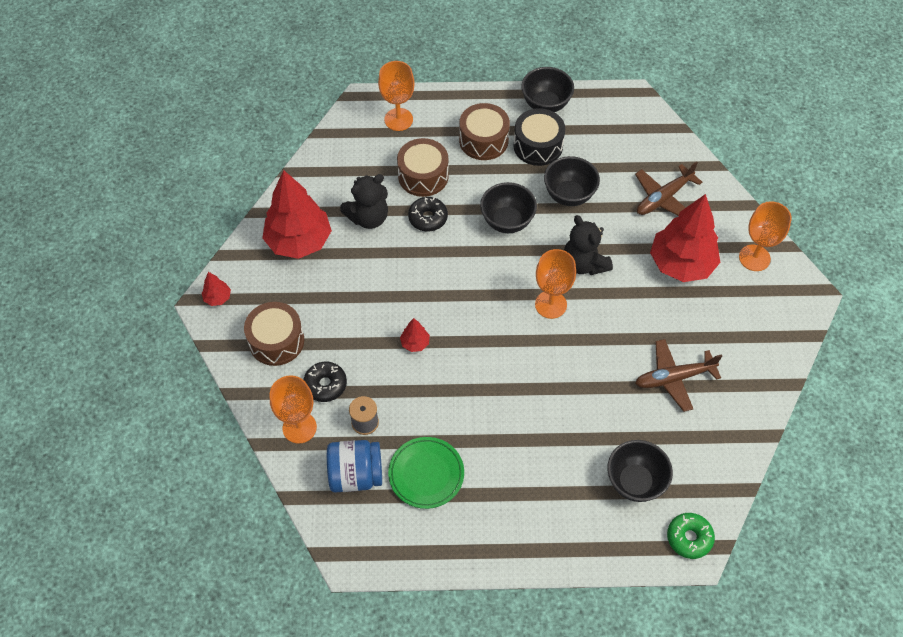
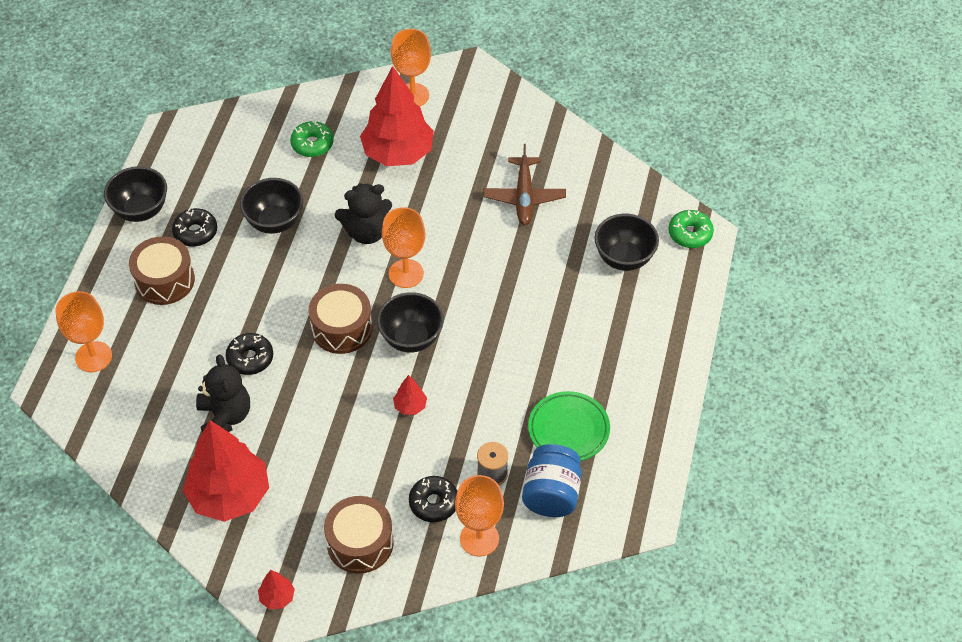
camera: 75 degrees left, 5 degrees down
brown drum [397,138,449,197] -> brown drum moved to [309,284,372,354]
black bowl [480,182,537,233] -> black bowl moved to [377,292,444,353]
black drum [513,108,566,166] -> black donut [172,208,217,247]
brown plane [635,161,702,216] -> green donut [290,121,334,157]

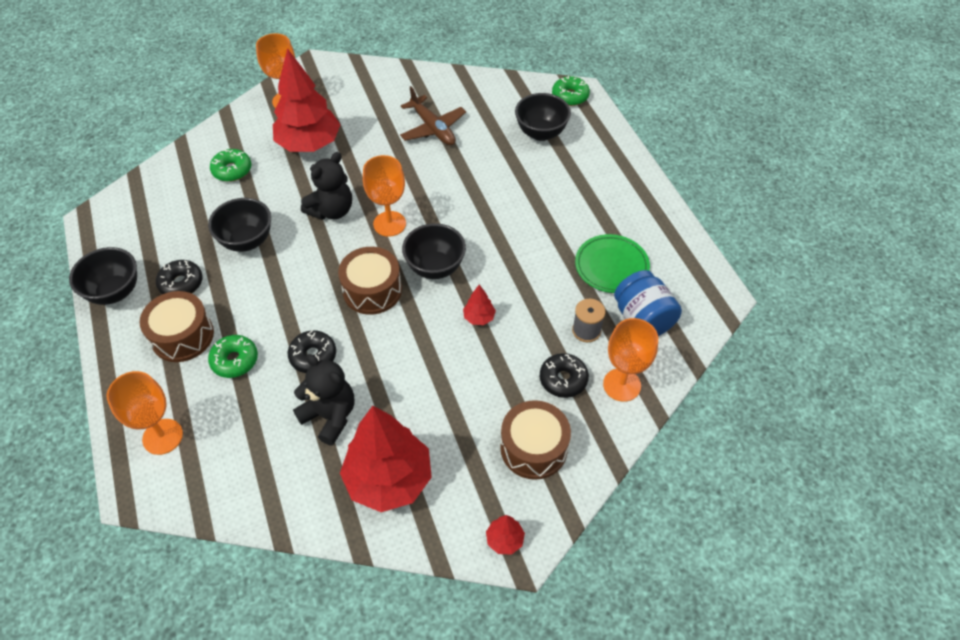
camera: 35 degrees left, 0 degrees up
none -> green donut [208,335,258,378]

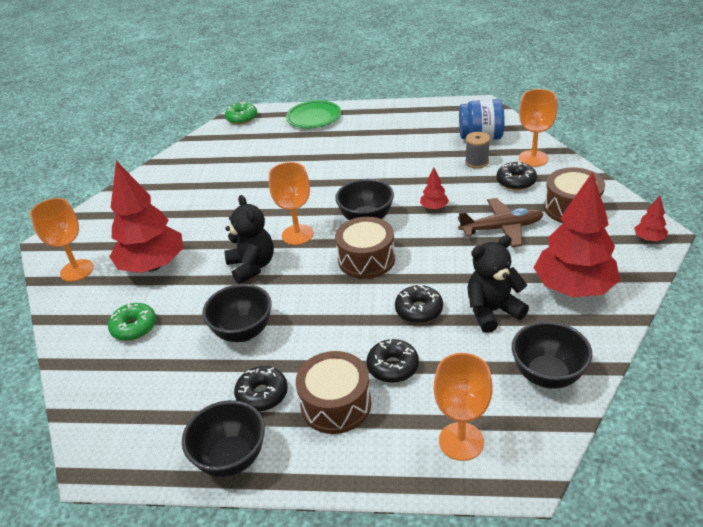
camera: 60 degrees left, 15 degrees down
green donut [208,335,258,378] -> black donut [367,338,419,383]
brown plane [400,86,466,145] -> brown plane moved to [458,198,544,247]
black bowl [515,93,571,141] -> black bowl moved to [512,321,592,389]
green plate [575,234,650,293] -> green plate moved to [286,100,341,128]

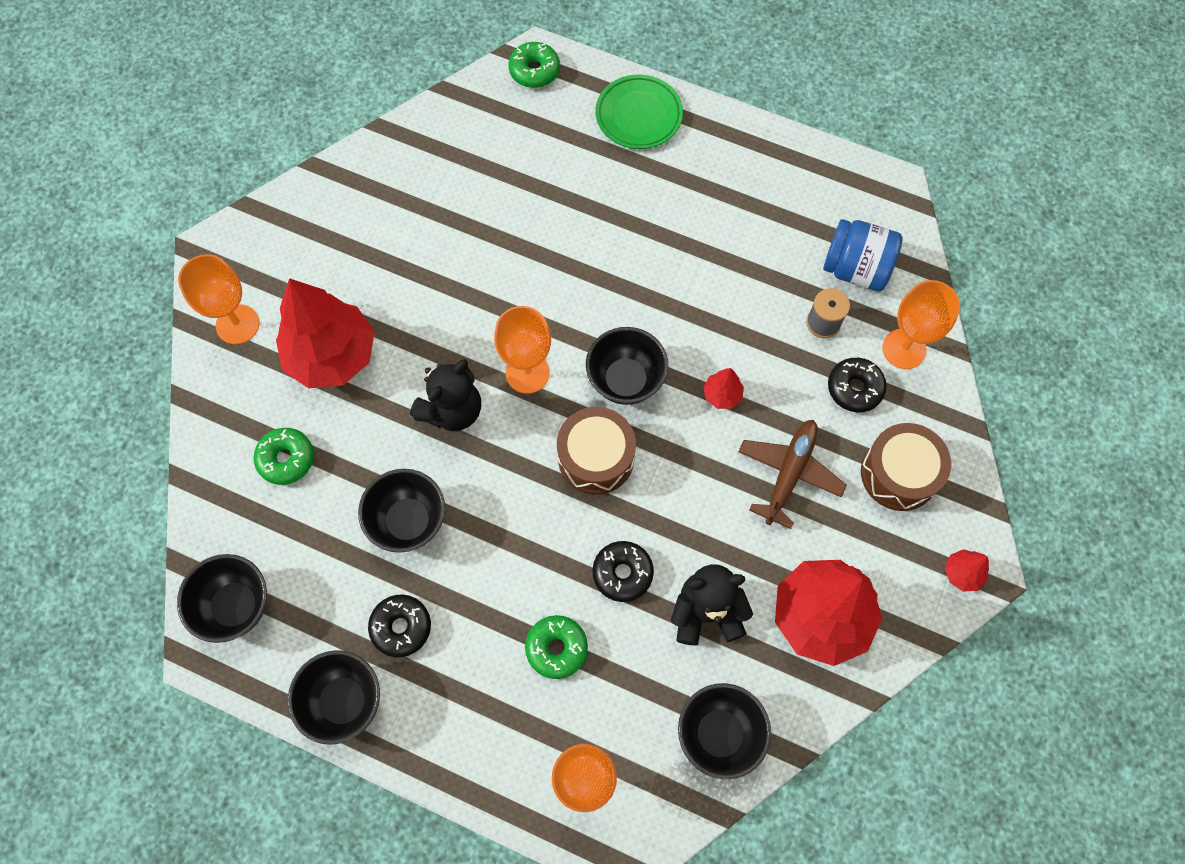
camera: 15 degrees right, 30 degrees up
black teddy bear [225,195,274,284] -> black teddy bear turned 45 degrees clockwise [410,359,481,431]
brown drum [296,351,372,434] -> none
black donut [367,338,419,383] -> green donut [525,615,588,679]
brown plane [458,198,544,247] -> brown plane turned 75 degrees counterclockwise [738,420,847,529]
none -> black bowl [177,554,267,643]

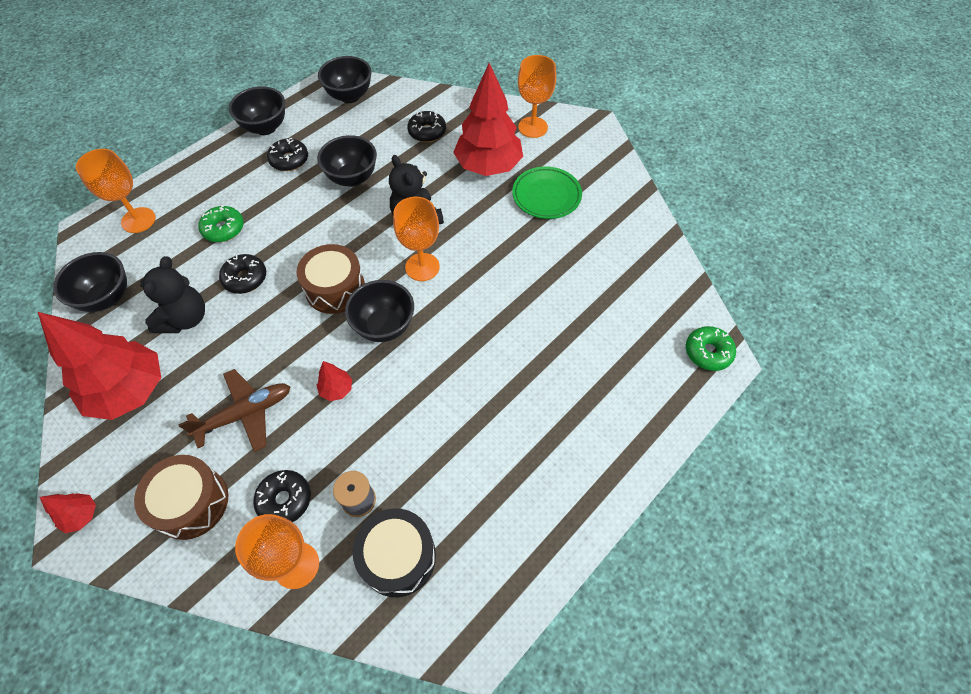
camera: 110 degrees right, 10 degrees down
green donut [253,428,314,485] -> black donut [407,111,446,142]
green plate [595,75,683,149] -> green plate moved to [512,166,582,219]
brown plane [738,420,847,529] -> brown plane turned 75 degrees counterclockwise [178,369,291,452]
blue jar [823,219,903,291] -> black drum [353,508,436,597]

